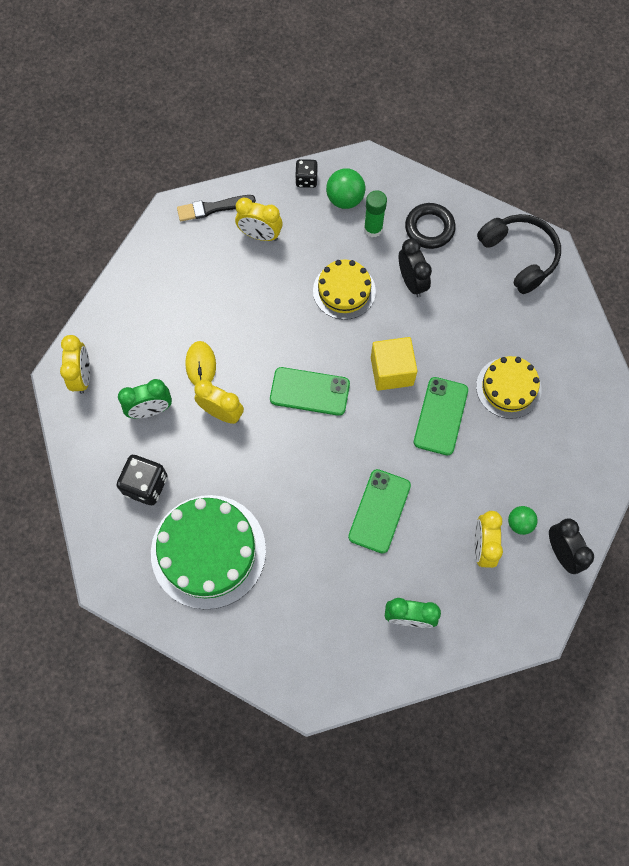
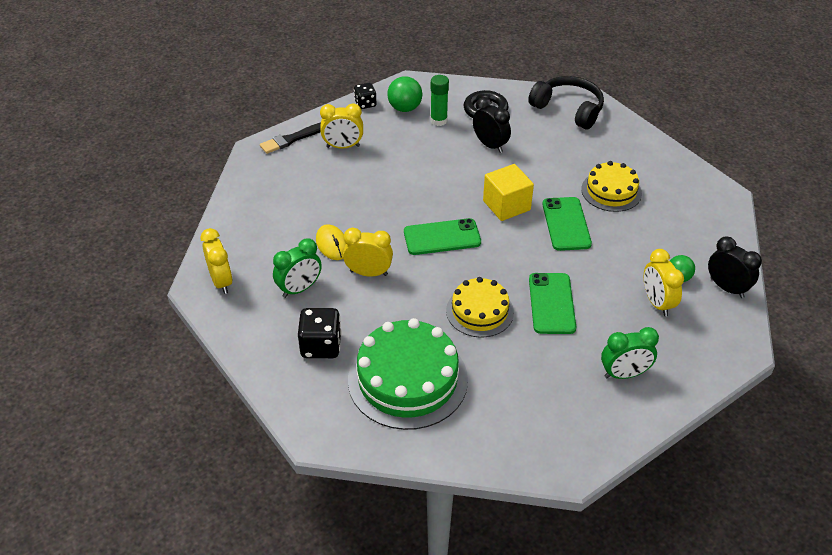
camera: 20 degrees left, 25 degrees down
yellow cake [313,259,376,320] -> yellow cake moved to [446,277,514,337]

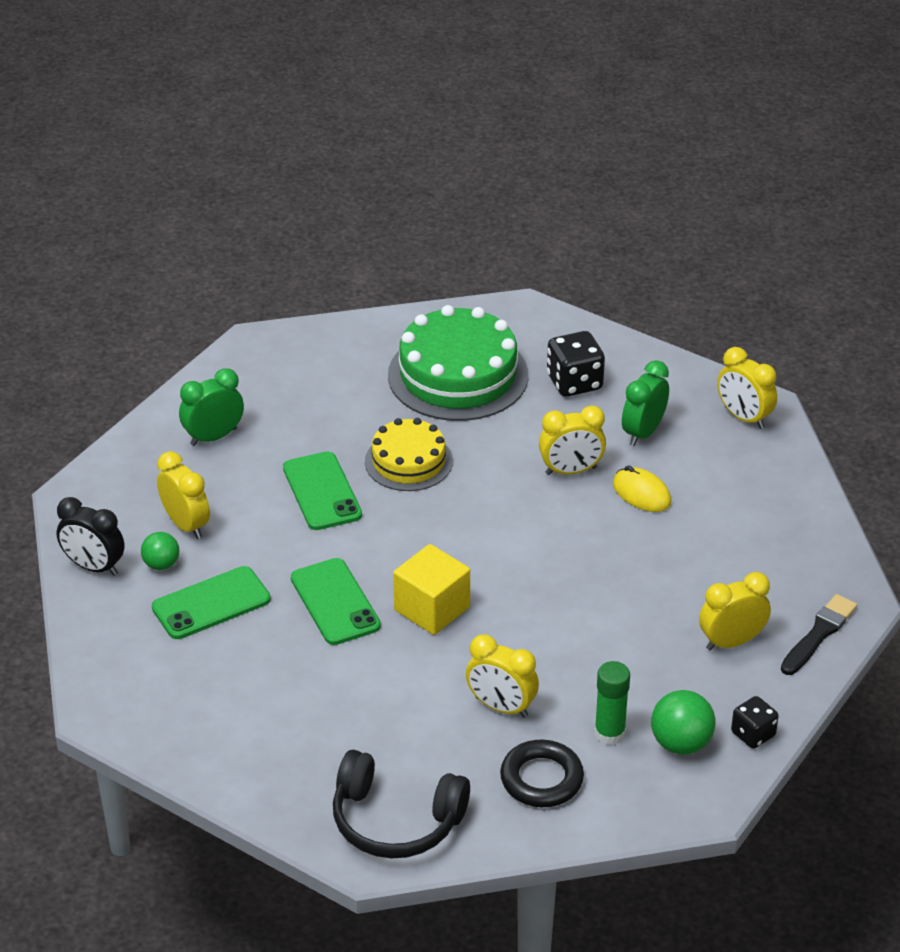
camera: 160 degrees right, 5 degrees down
green phone [404,218,481,255] -> green phone moved to [152,566,271,639]
black clock [473,97,511,153] -> yellow clock [466,634,539,717]
yellow cake [581,161,642,212] -> none

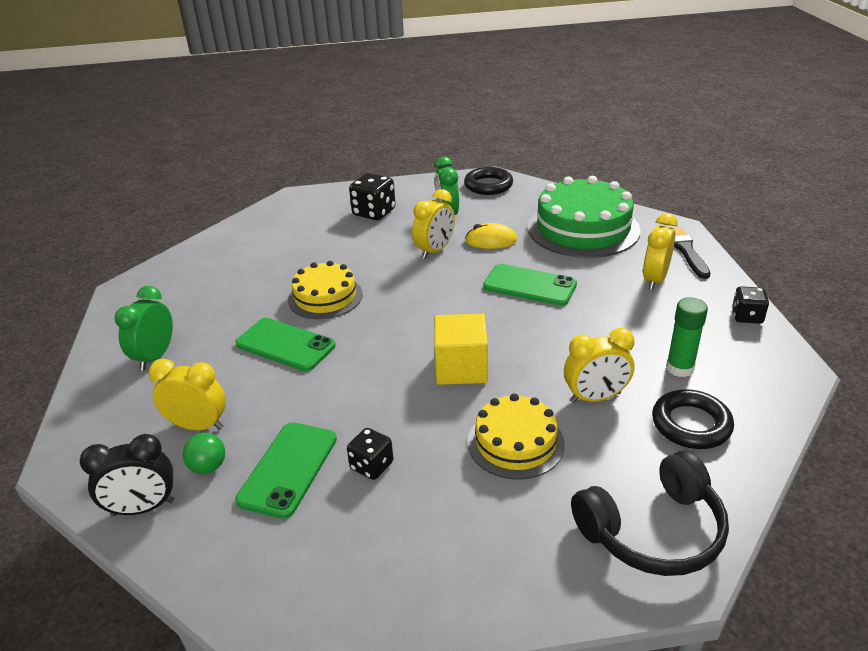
camera: 40 degrees left, 5 degrees down
green phone [291,558,381,645] -> green phone moved to [483,264,577,306]
green cake [388,305,528,421] -> green cake moved to [528,176,640,258]
green ball [651,690,715,755] -> none
yellow clock [717,347,777,429] -> black ring [464,167,513,195]
none -> black dice [347,428,393,480]
none -> yellow cake [467,393,565,480]

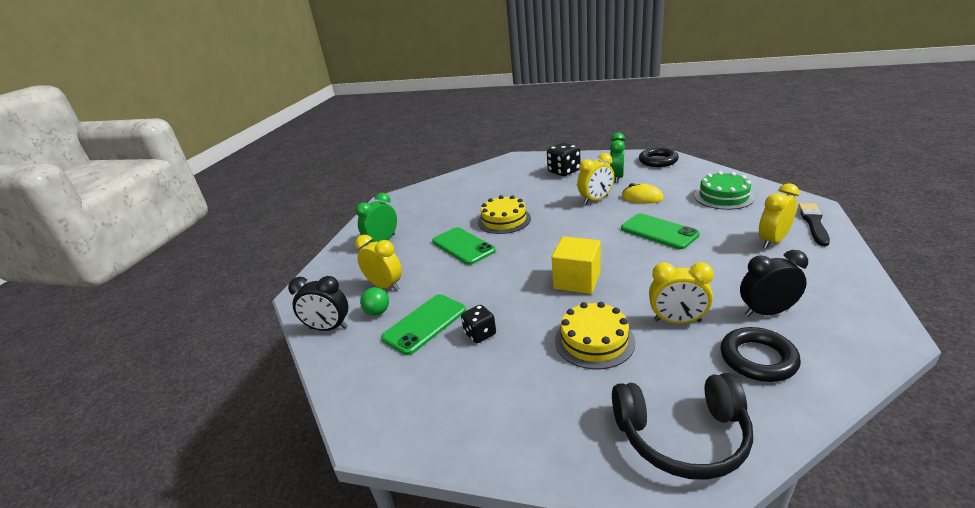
camera: 25 degrees right, 5 degrees down
green cake [528,176,640,258] -> green cake [694,171,754,210], size x0.60
green glue stick [666,297,708,377] -> black clock [740,250,808,317]
black dice [732,286,769,324] -> none

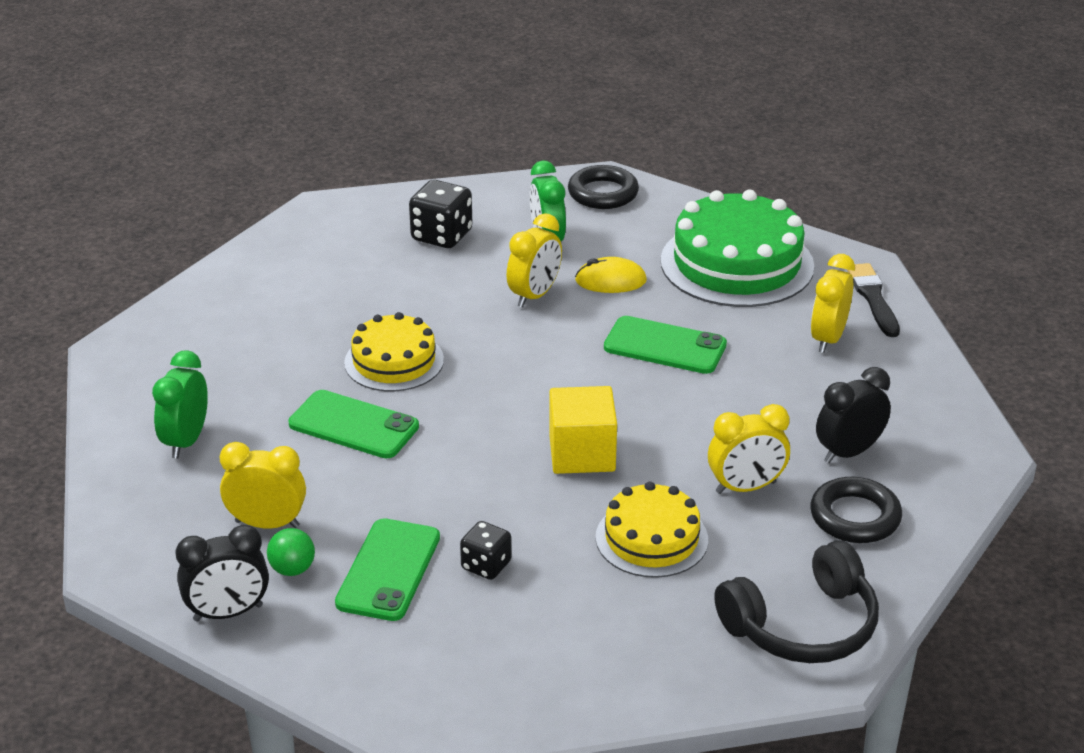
camera: 30 degrees left, 5 degrees up
green cake [694,171,754,210] -> green cake [661,189,814,307], size x1.67

